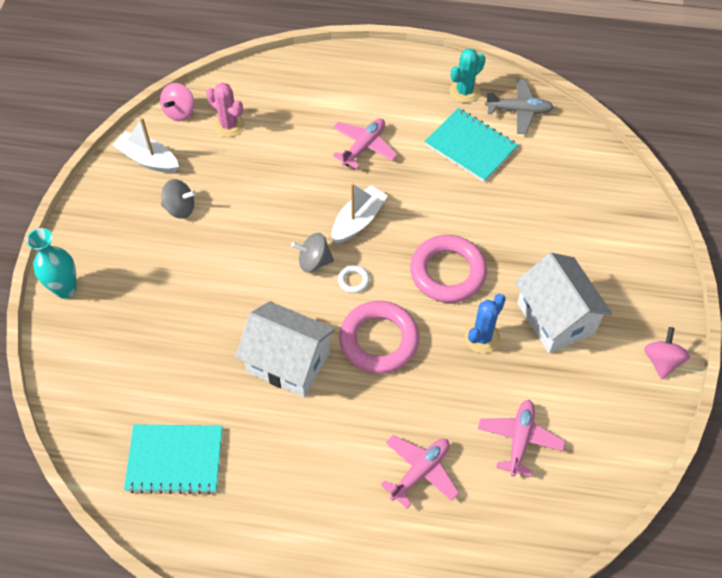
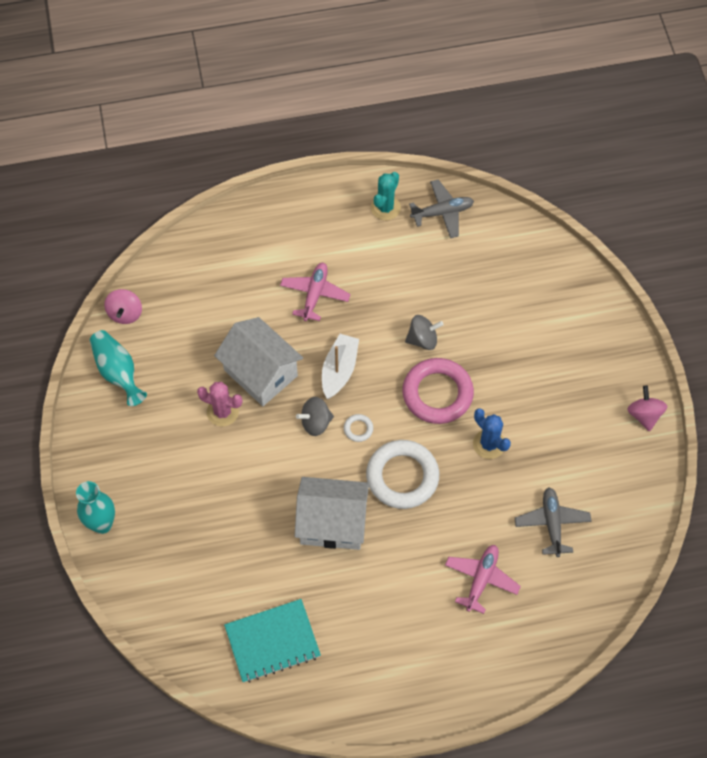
camera: 20 degrees left, 5 degrees up
white boat [113,117,179,173] -> turquoise vase [90,330,147,406]
grey spinning top [161,179,196,219] -> grey spinning top moved to [405,315,444,350]
pink cactus [206,83,245,137] -> pink cactus moved to [197,382,242,426]
pink ring [339,301,419,374] -> white ring [366,440,439,509]
turquoise notebook [424,108,518,182] -> none
blue cactus [464,294,506,353] -> blue cactus turned 60 degrees counterclockwise [473,408,511,459]
pink plane [478,400,565,477] -> grey plane [515,487,592,557]
white house [515,253,612,354] -> white house moved to [214,317,303,406]

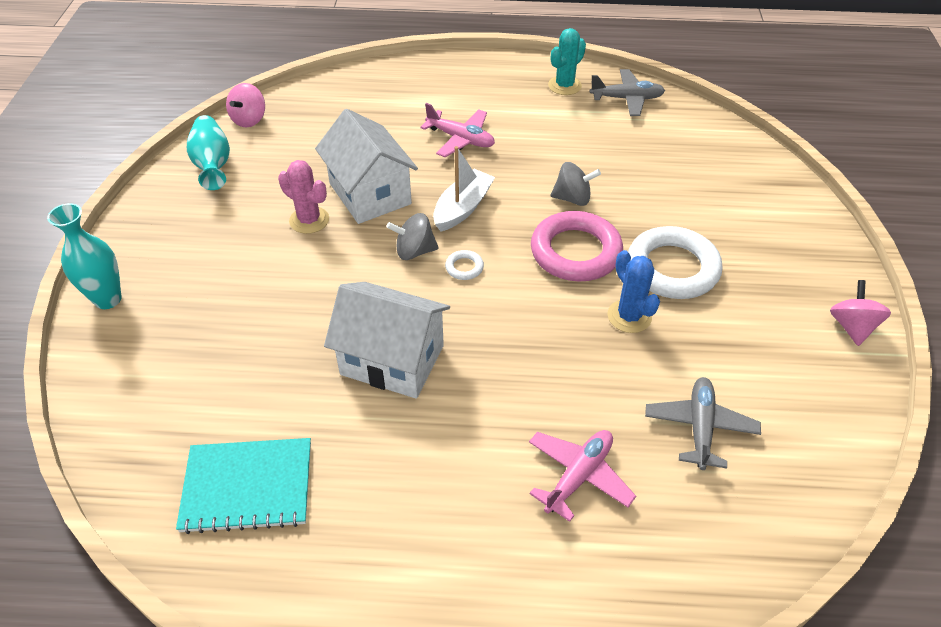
camera: 15 degrees right, 15 degrees down
pink plane [280,263,350,321] -> pink plane turned 90 degrees clockwise [420,103,495,157]
white ring [366,440,439,509] -> white ring moved to [628,226,723,299]

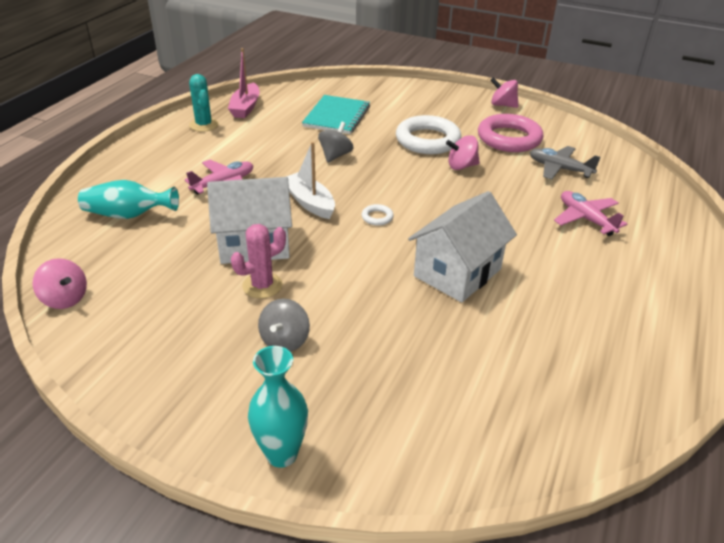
camera: 70 degrees left, 10 degrees down
turquoise notebook [176,438,311,534] -> turquoise notebook moved to [302,95,370,134]
turquoise vase [187,115,230,190] -> turquoise vase moved to [78,180,179,219]
grey spinning top [386,213,439,260] -> grey spinning top moved to [258,299,310,352]
pink ring [531,211,623,281] -> pink ring moved to [478,114,543,152]
grey plane [590,69,665,116] -> pink boat [228,48,259,118]
blue cactus [607,250,660,333] -> pink spinning top [446,135,480,170]

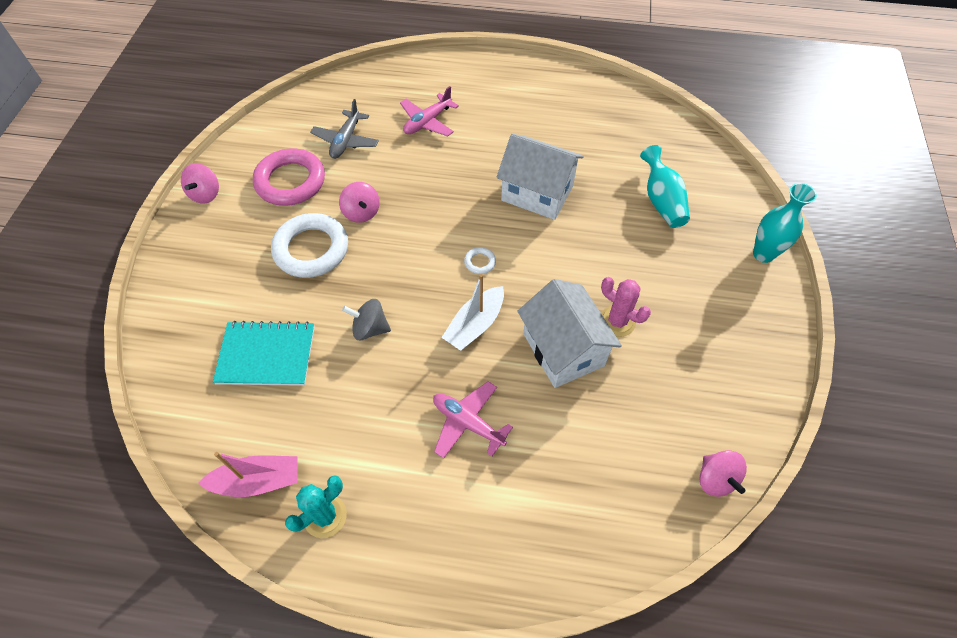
camera: 105 degrees left, 20 degrees up
pink spinning top [33,258,87,309] -> pink spinning top turned 135 degrees clockwise [700,450,747,497]
turquoise vase [78,180,179,219] -> turquoise vase moved to [640,145,690,228]
grey spinning top [258,299,310,352] -> none

